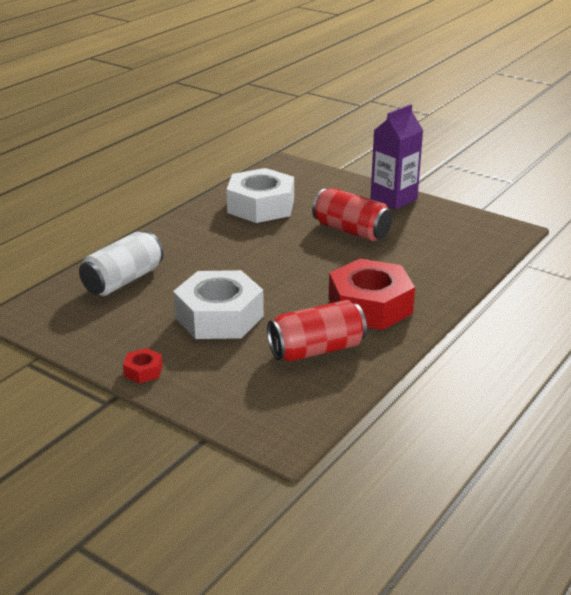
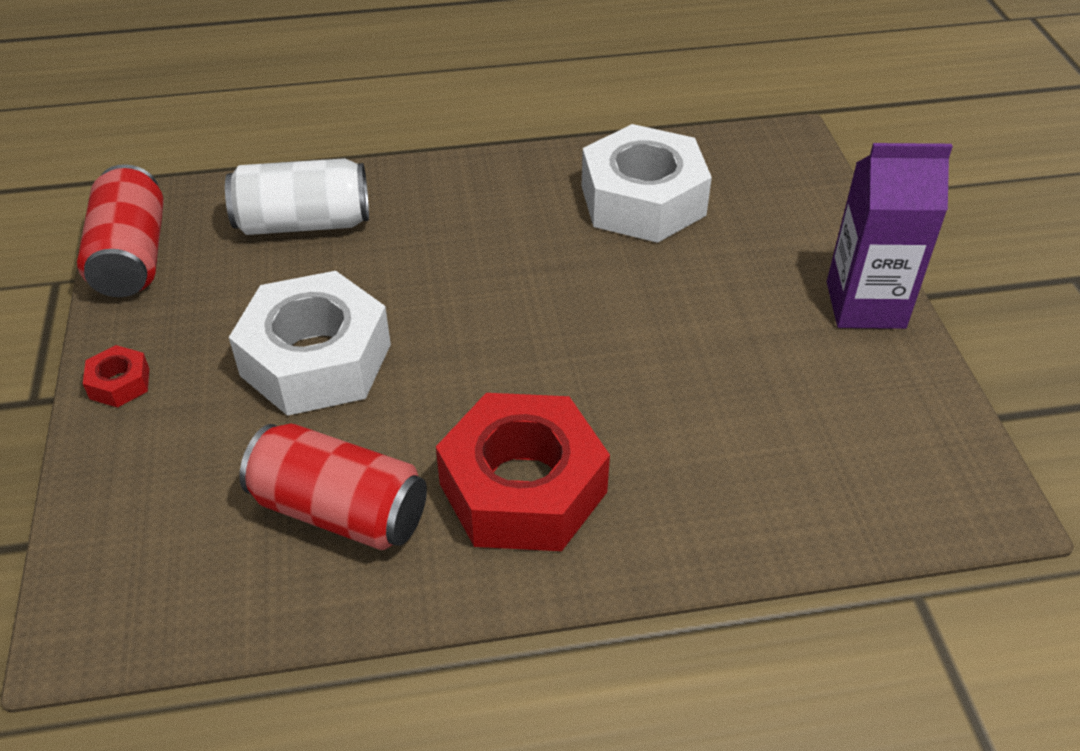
camera: 45 degrees right, 15 degrees up
red can [312,188,392,241] -> red can moved to [77,164,164,297]

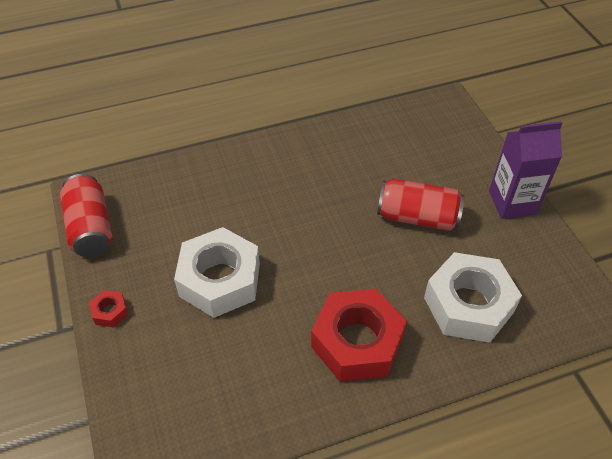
camera: 10 degrees left, 5 degrees up
white can [225,158,369,235] -> none
red can [239,424,427,550] -> red can moved to [377,179,465,231]
white nut [581,124,712,243] -> white nut moved to [424,252,522,343]

